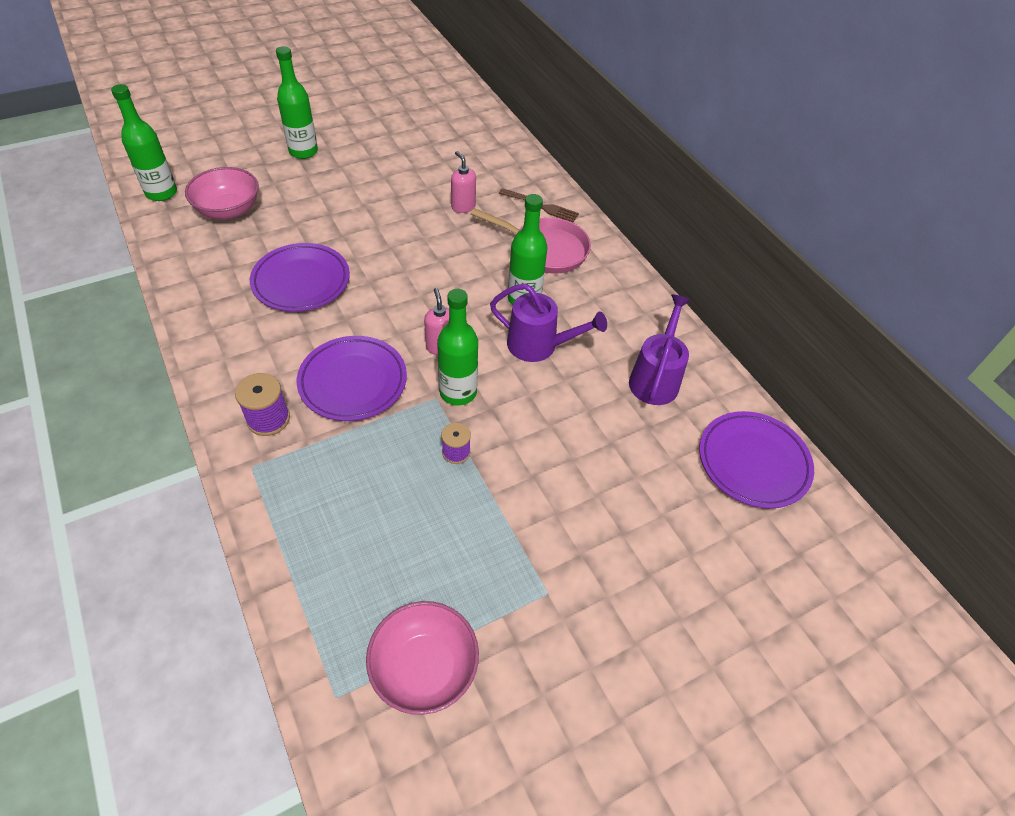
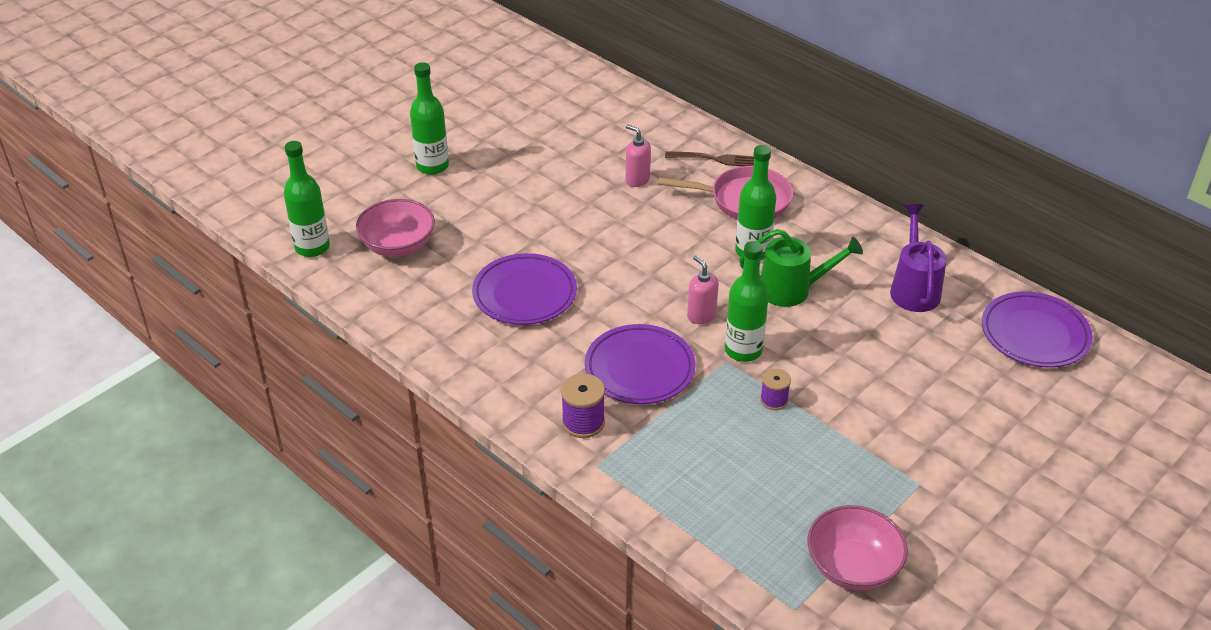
camera: 15 degrees left, 10 degrees down
purple watering can [490,283,607,362] -> green watering can [739,229,863,307]

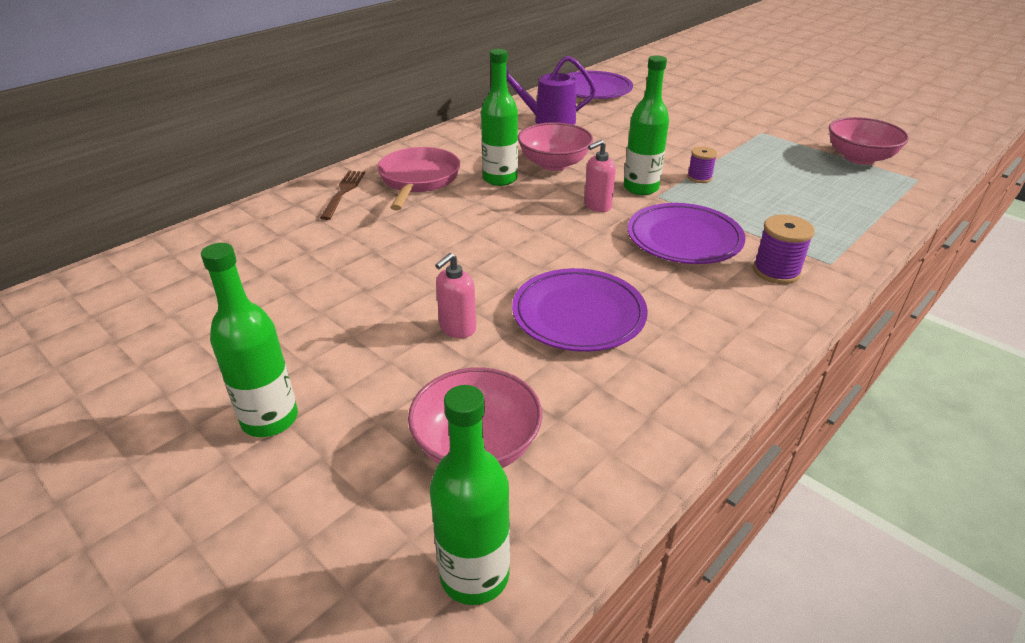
camera: 90 degrees left, 5 degrees down
pink soap dispenser [626,124,651,187] -> pink soap dispenser moved to [435,253,476,338]
green watering can [739,229,863,307] -> pink bowl [518,122,593,171]

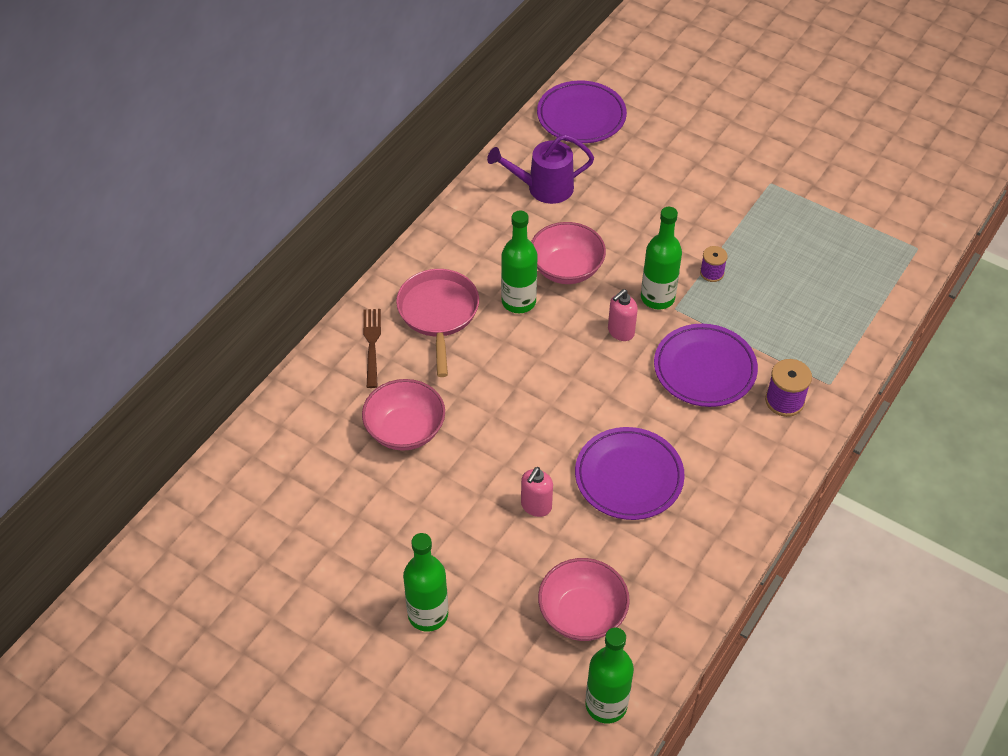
camera: 10 degrees left, 15 degrees up
pink bowl [829,117,909,165] -> pink bowl moved to [362,379,445,451]

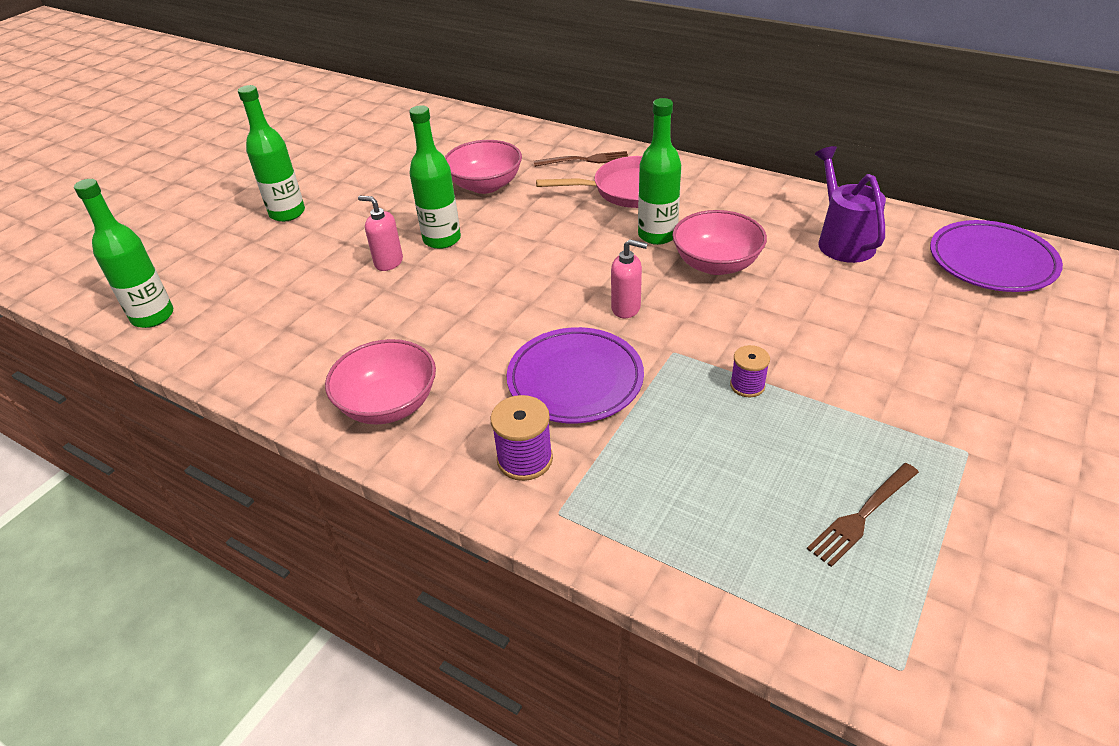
camera: 90 degrees right, 10 degrees down
pink bowl [538,558,630,641] -> pink bowl moved to [325,339,436,424]
purple plate [575,427,685,520] -> none
pink soap dispenser [608,289,638,341] -> pink soap dispenser turned 150 degrees clockwise [611,239,648,318]
green bottle [641,207,682,310] -> green bottle moved to [409,105,461,249]
none -> brown fork [807,463,919,567]

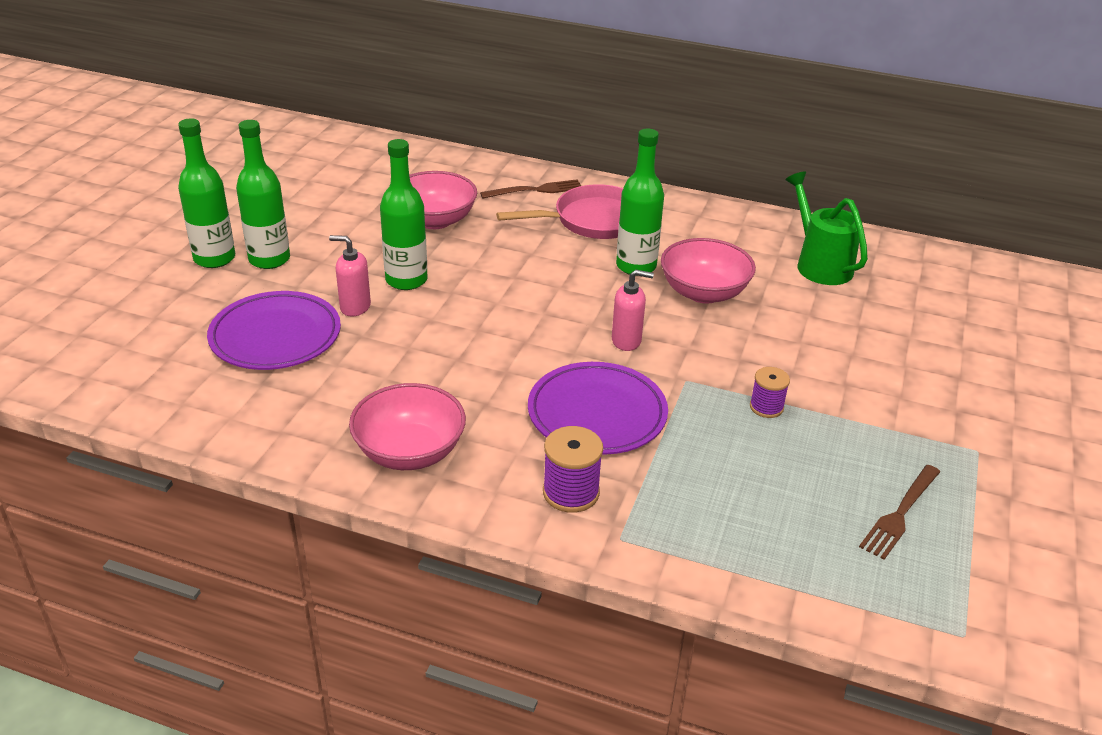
camera: 15 degrees left, 5 degrees down
green bottle [74,179,173,328] -> green bottle moved to [236,120,290,269]
purple watering can [815,146,886,263] -> green watering can [785,172,868,285]
purple plate [930,220,1063,292] -> purple plate moved to [207,291,341,370]

